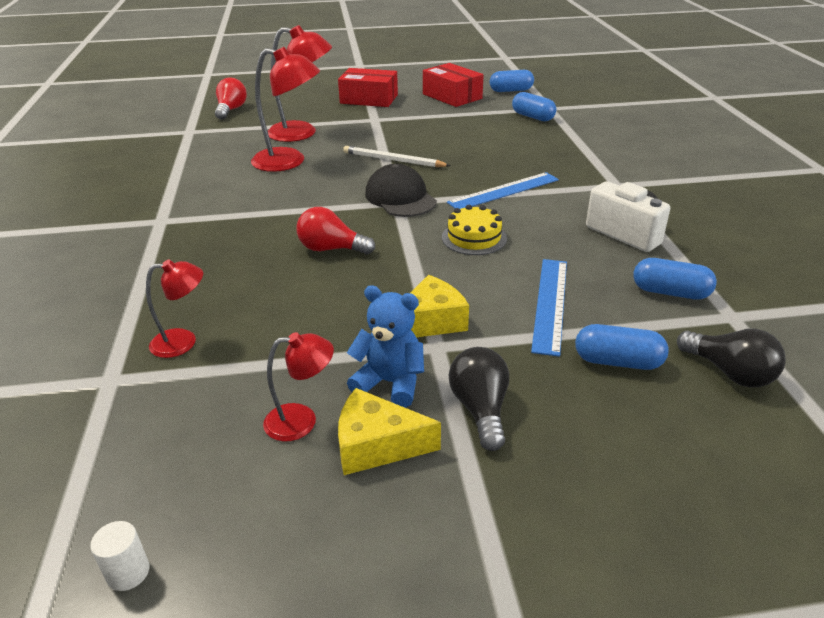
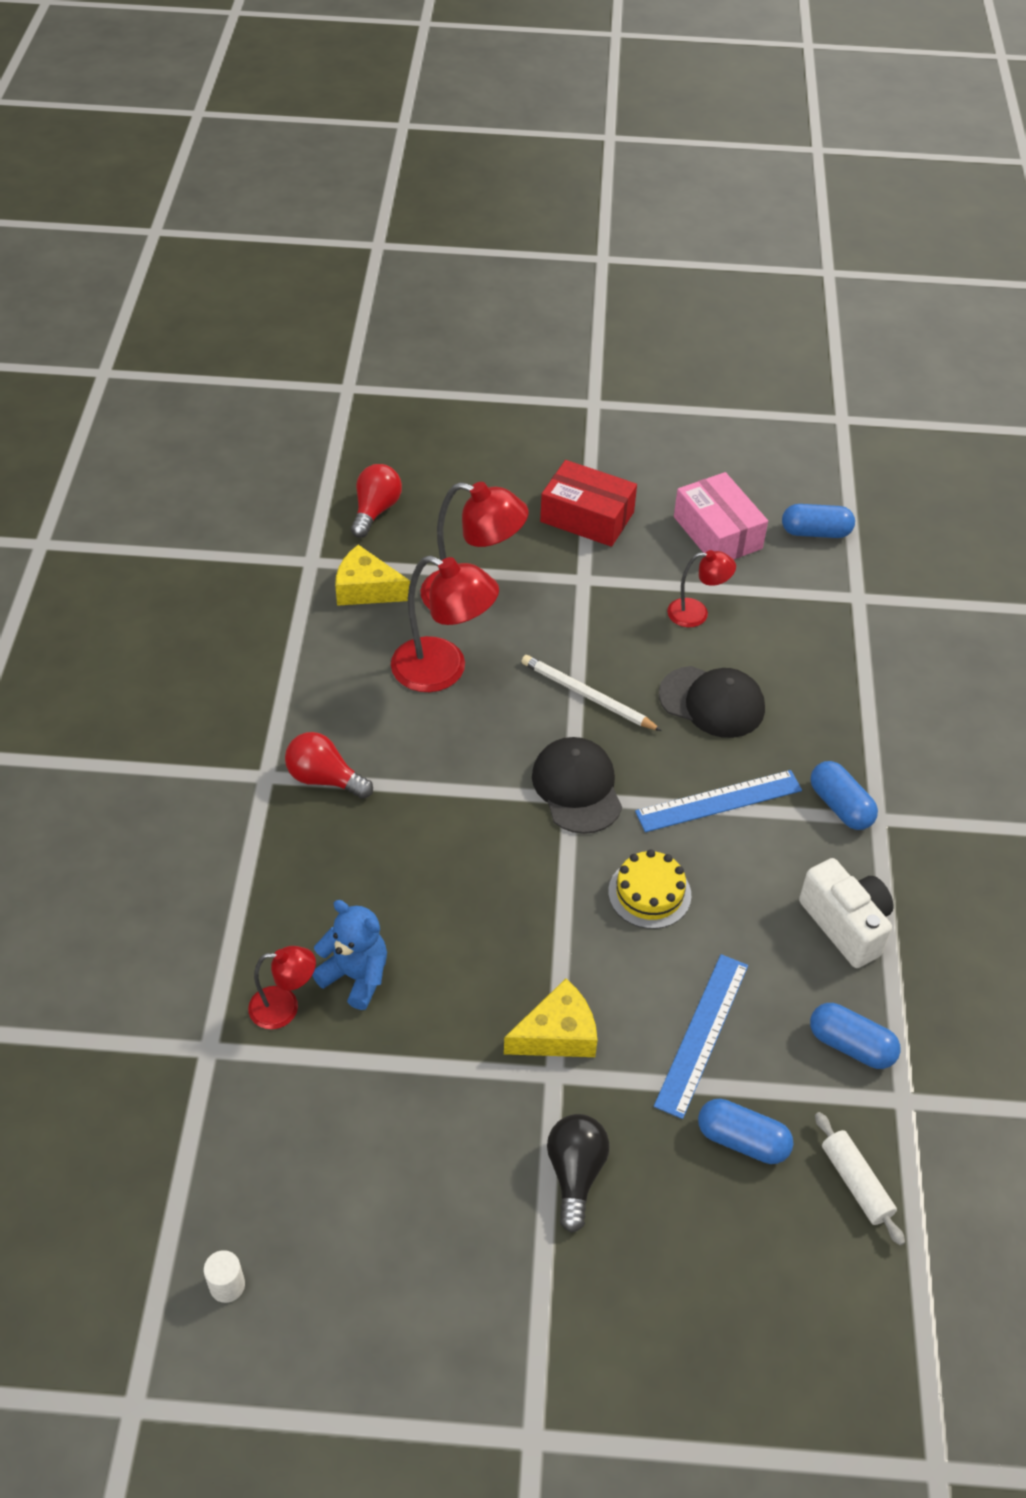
camera: 10 degrees right, 15 degrees up
red lamp [263,332,334,442] -> red lamp moved to [667,550,736,627]
red light bulb [296,207,375,254] -> red light bulb moved to [285,732,373,799]
yellow cheese [338,388,441,475] -> yellow cheese moved to [335,545,410,606]
blue teddy bear [347,285,424,408] -> blue teddy bear moved to [312,900,387,1010]
red box [423,63,484,107] -> pink box [674,472,768,559]
blue capsule [512,92,557,121] -> blue capsule moved to [810,761,878,830]
black light bulb [677,329,786,388] -> white rolling pin [815,1112,905,1246]
none -> black cap [659,666,765,738]

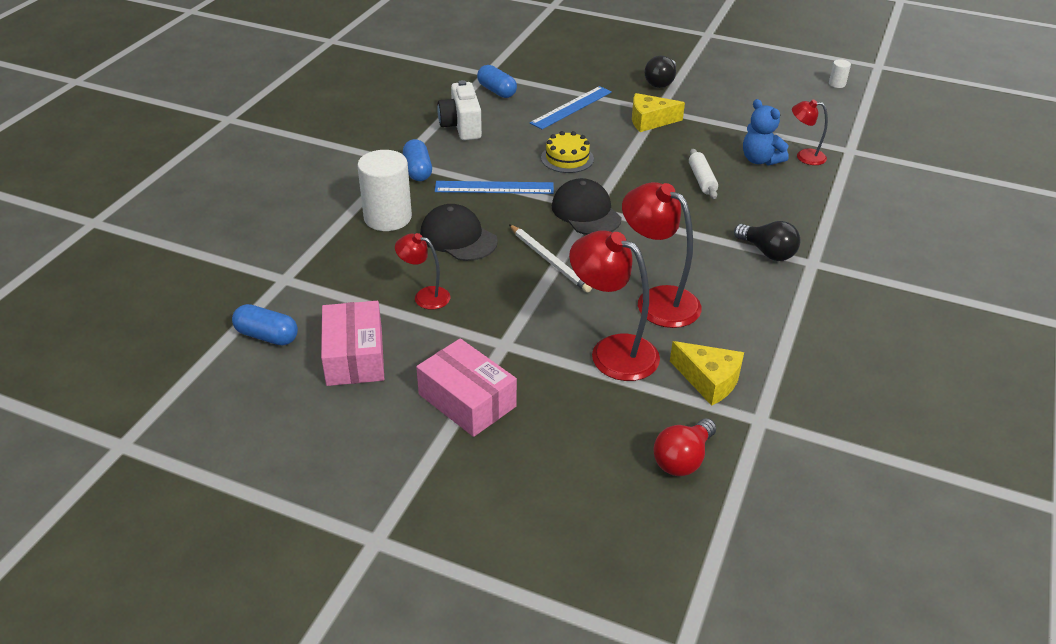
camera: 160 degrees left, 10 degrees down
red light bulb [285,732,373,799] -> black light bulb [734,221,800,261]
black cap [532,737,622,834] -> black cap turned 150 degrees clockwise [552,178,622,235]
red box [540,460,637,547] -> pink box [416,338,517,437]
blue capsule [698,1099,793,1164] -> none
white rolling pin [815,1112,905,1246] -> white rolling pin moved to [689,149,718,199]
none -> white cylinder [357,150,412,231]

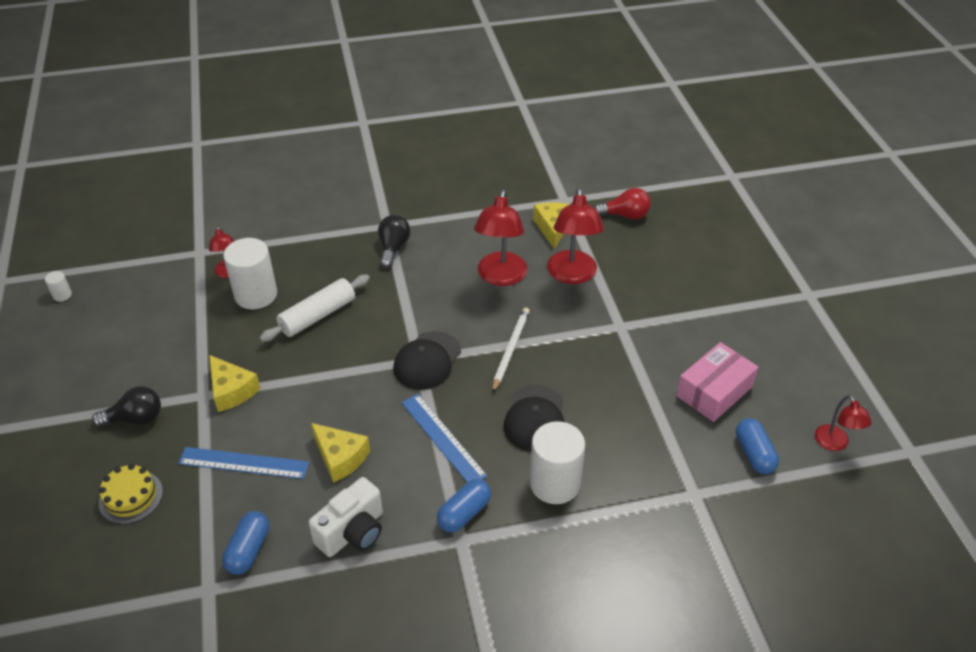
camera: 125 degrees left, 5 degrees up
red lamp [395,233,451,309] -> red lamp moved to [815,395,872,451]
pink box [416,338,517,437] -> none
yellow cake [541,131,594,173] -> yellow cake moved to [99,464,163,524]
white rolling pin [689,149,718,199] -> white rolling pin [260,275,370,342], size x1.53
blue teddy bear [743,99,789,166] -> white cylinder [223,238,277,309]
none -> yellow cheese [311,423,370,483]

